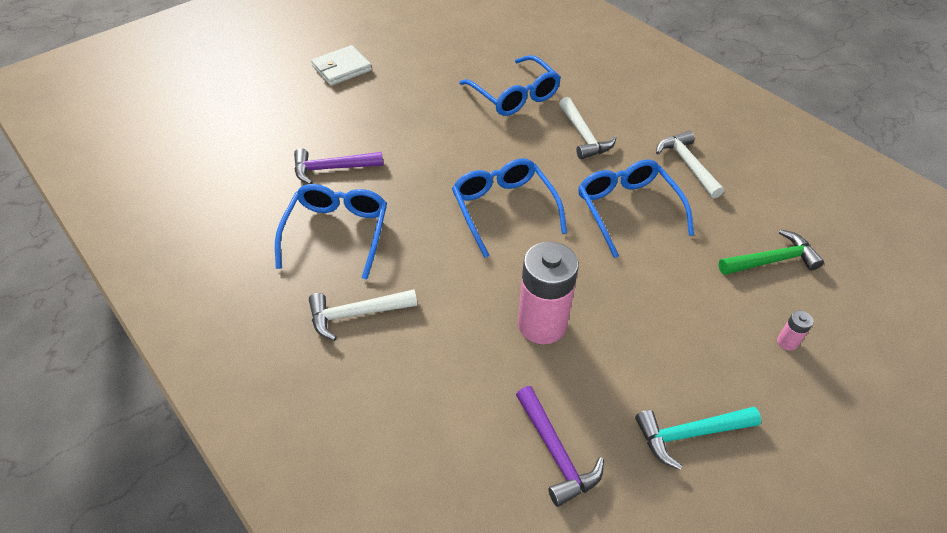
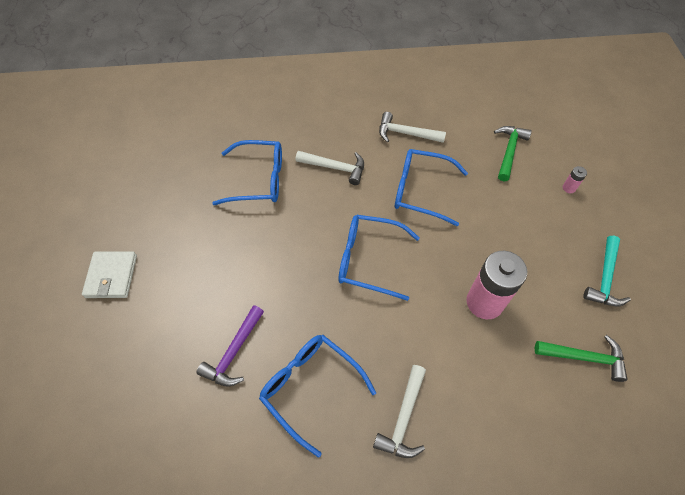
camera: 55 degrees left, 10 degrees up
purple hammer [516,386,604,507] -> green hammer [535,335,627,382]

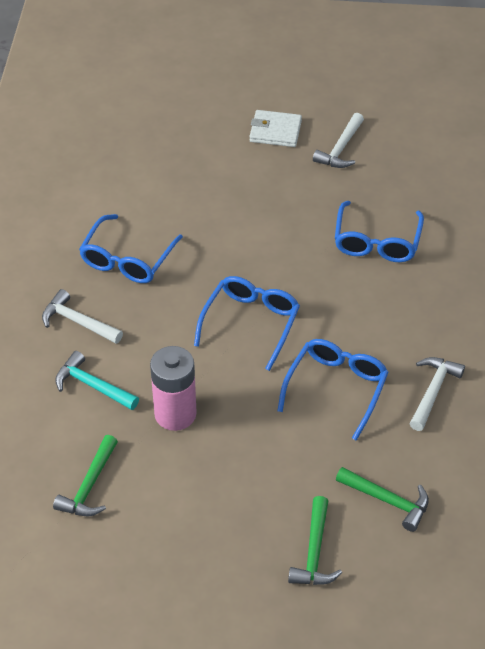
camera: 100 degrees right, 10 degrees down
purple hammer [196,305,264,387] -> none
blue glasses [259,335,376,458] -> blue glasses turned 150 degrees clockwise [79,214,183,283]
white hammer [296,151,364,185] -> white hammer moved to [313,113,364,168]
pink battery [563,166,587,193] -> green hammer [288,496,342,585]
turquoise hammer [583,236,631,306] -> turquoise hammer moved to [55,351,139,410]

